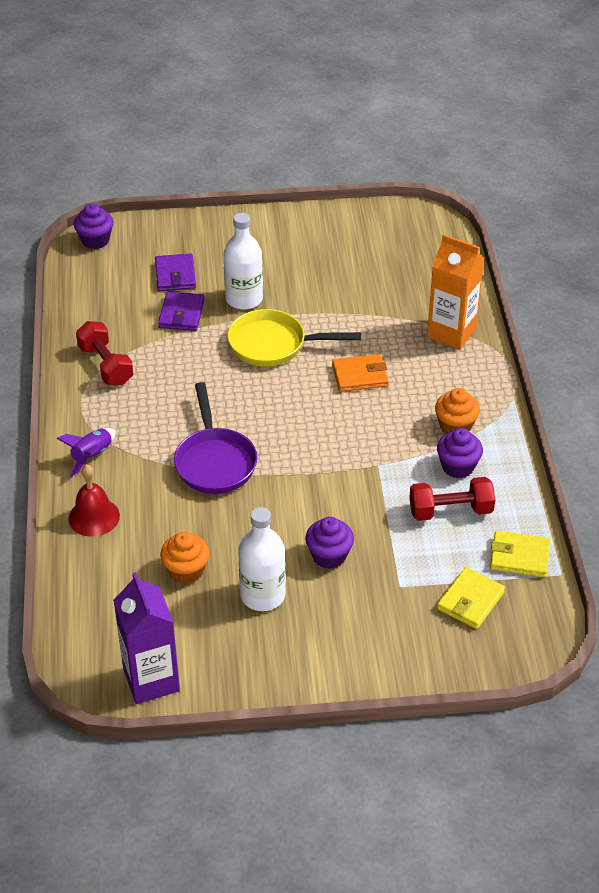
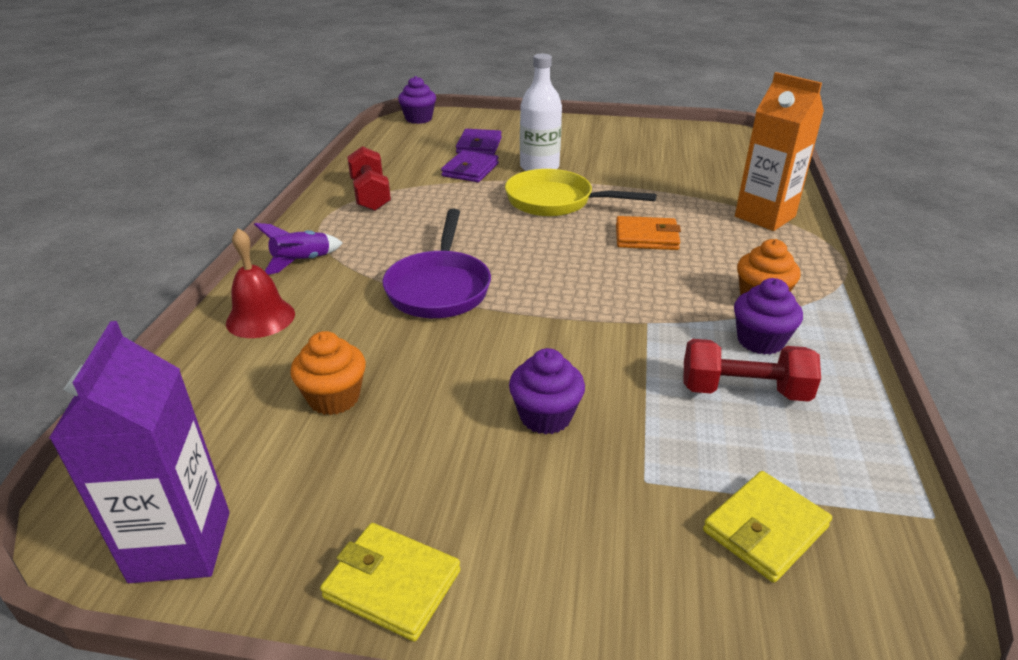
camera: 15 degrees right, 10 degrees down
white bottle [238,507,286,611] -> none
yellow wallet [490,531,551,578] -> yellow wallet moved to [320,523,460,641]

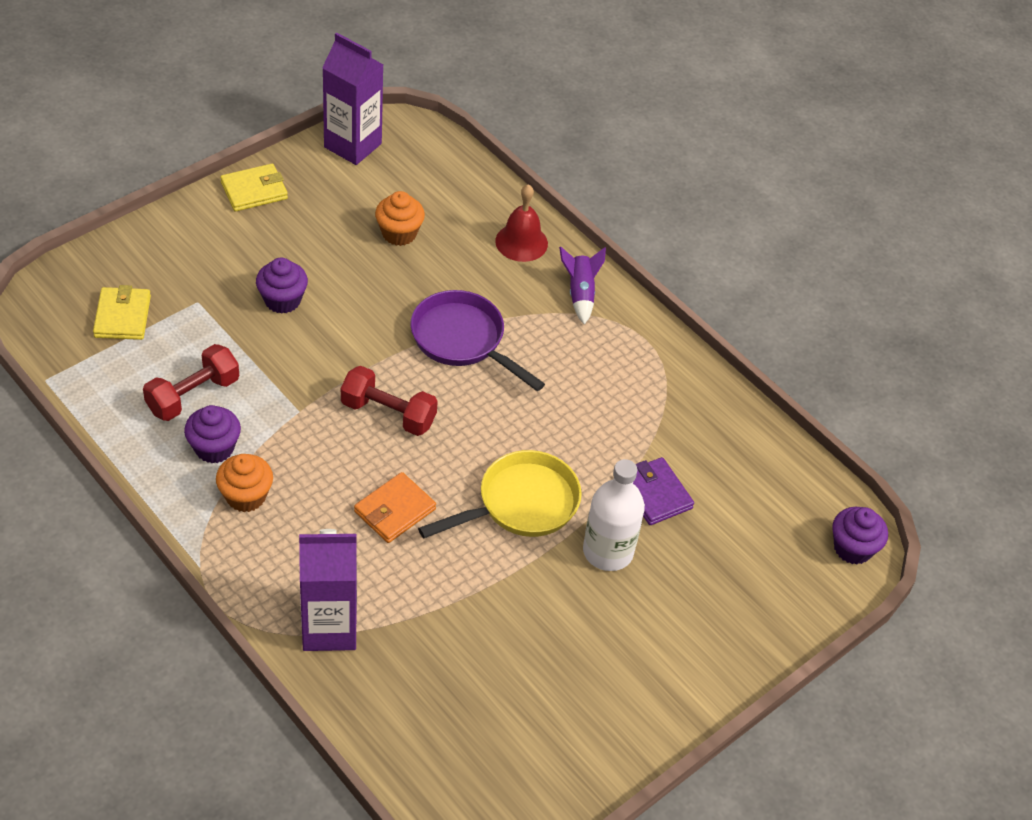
camera: 125 degrees right, 15 degrees up
red dumbbell [347,146,391,211] -> red dumbbell moved to [341,366,438,436]
purple wallet [456,129,502,155] -> none
orange carton [735,72,824,231] -> purple carton [299,529,357,651]

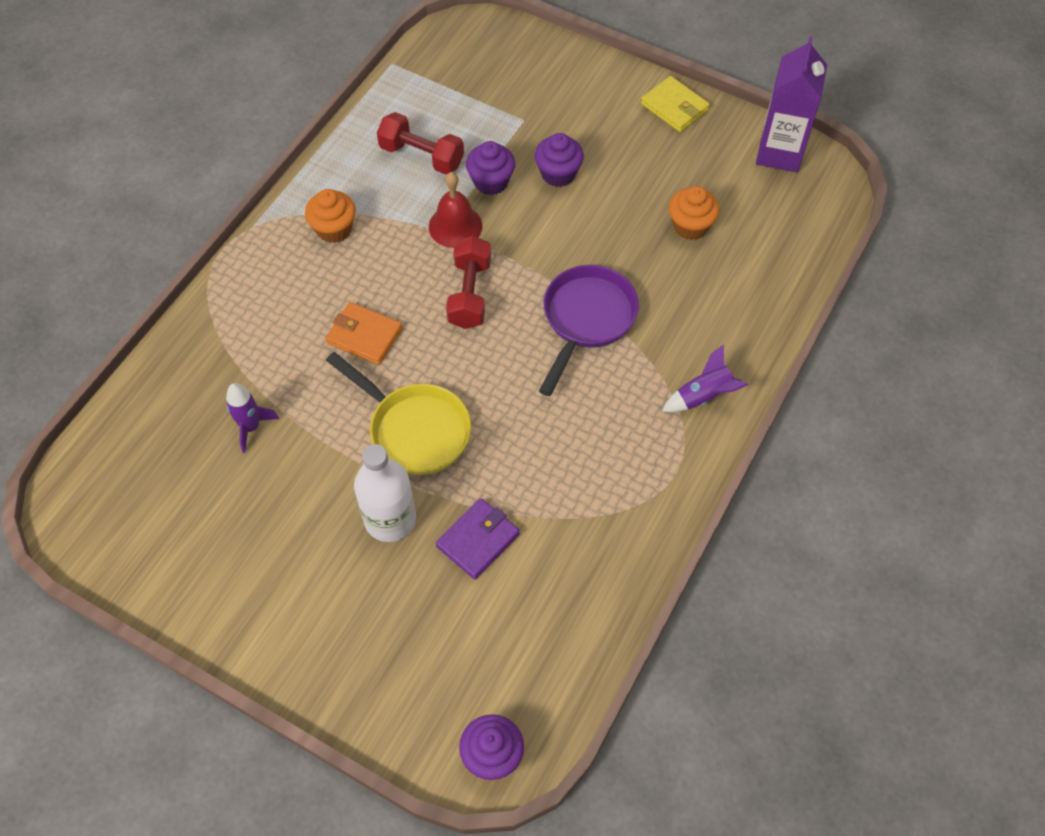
camera: 75 degrees right, 10 degrees up
yellow wallet [93,285,151,340] -> none
purple cupcake [184,405,241,463] -> purple cupcake moved to [466,141,515,195]
purple carton [299,529,357,651] -> none
red bell [495,184,548,262] -> red bell moved to [429,172,482,248]
none -> purple rocket [226,383,279,453]

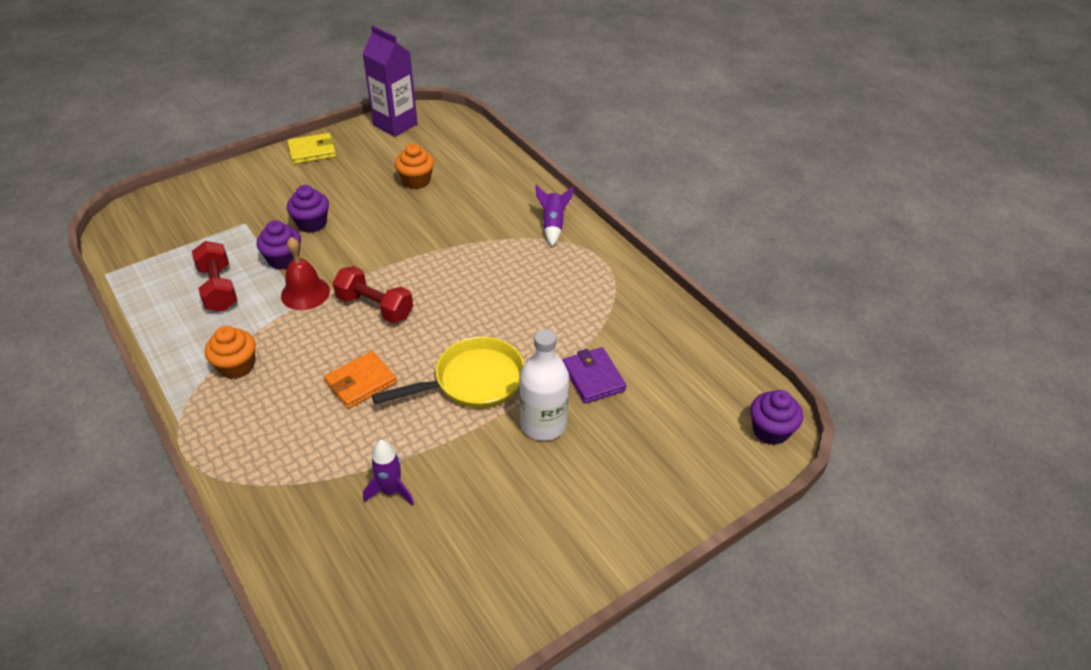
camera: 65 degrees left, 15 degrees down
red dumbbell [377,112,464,175] -> red dumbbell turned 75 degrees counterclockwise [192,241,237,311]
purple pan [539,265,639,396] -> none

